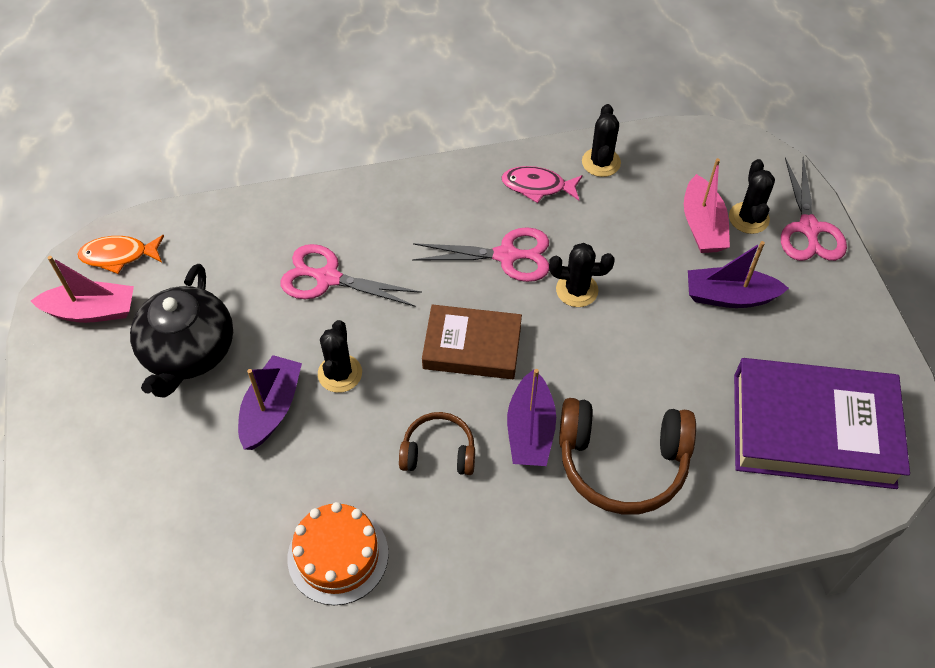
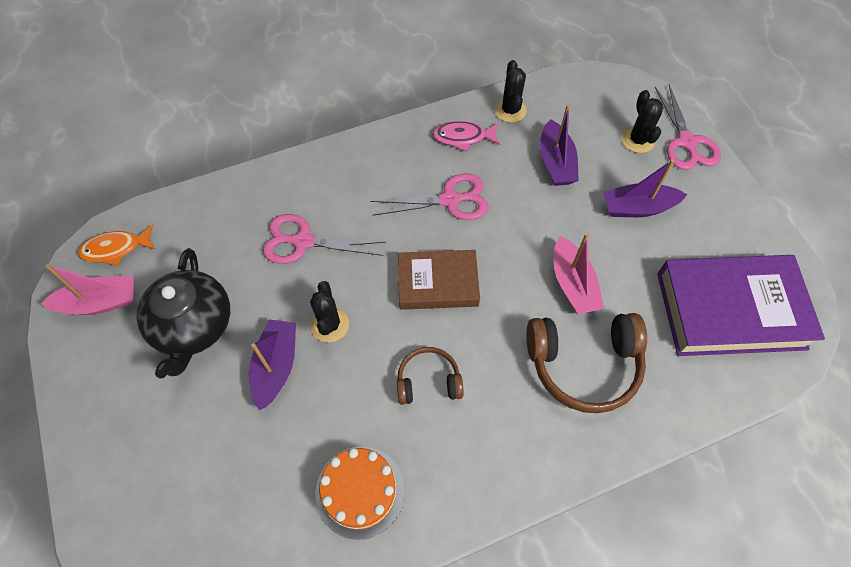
camera: 10 degrees left, 5 degrees up
purple boat [507,369,556,466] -> purple boat moved to [540,104,579,186]
black cactus [549,243,615,307] -> none
pink boat [684,158,730,253] -> pink boat moved to [554,233,604,315]

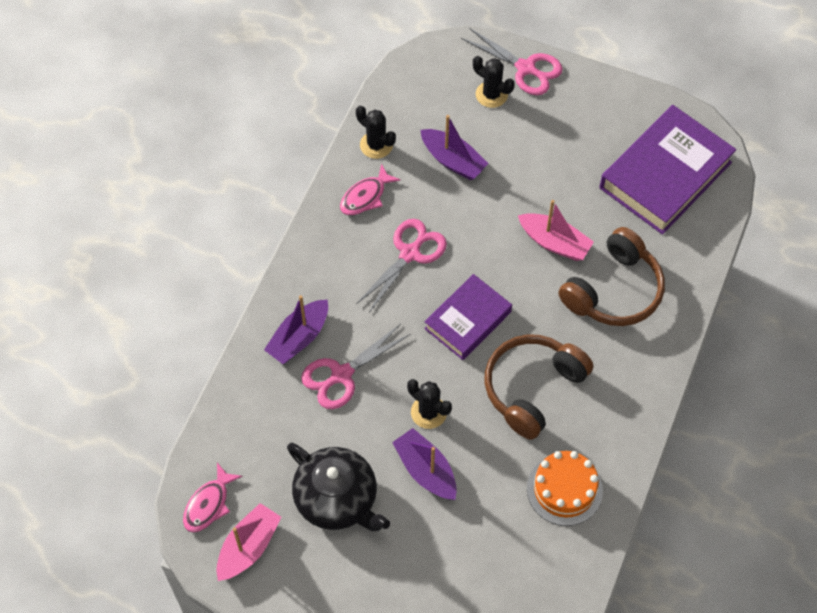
camera: 45 degrees left, 0 degrees up
orange fish [78,225,156,266] -> pink fish [183,463,242,533]
brown headphones [397,347,464,405] -> brown headphones [485,334,593,440], size x1.76
brown book [398,250,480,310] -> purple book [424,274,512,360]
purple boat [603,159,687,217] -> purple boat moved to [264,295,328,364]

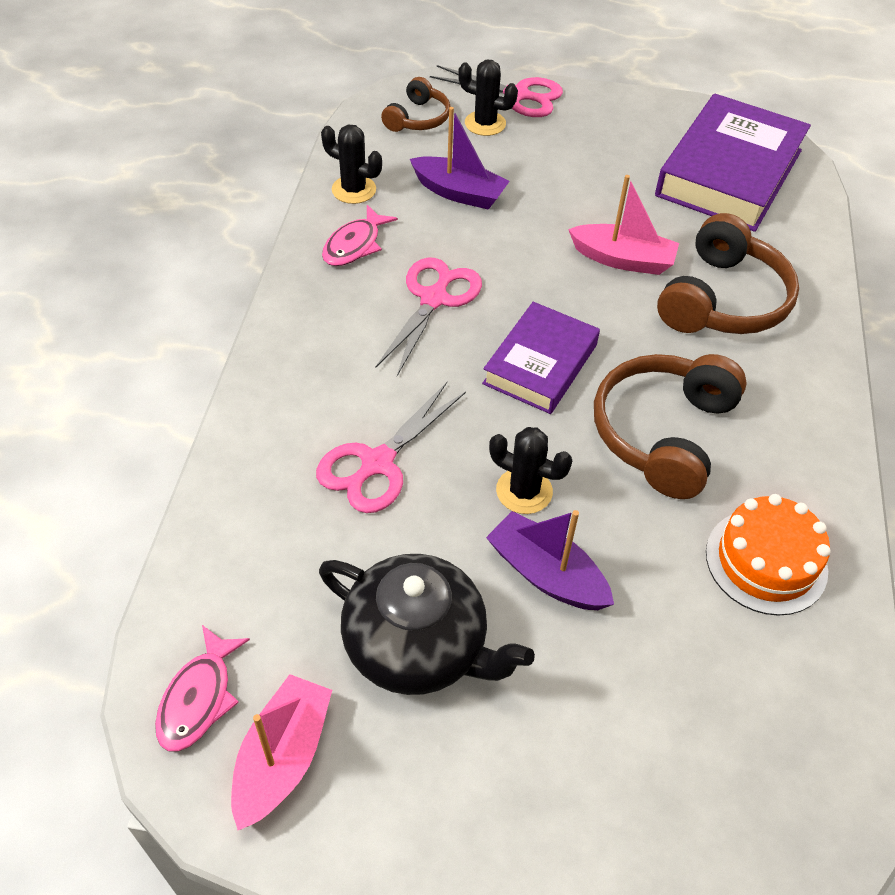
camera: 15 degrees left, 10 degrees down
purple boat [264,295,328,364] -> none
none -> brown headphones [381,77,451,132]

